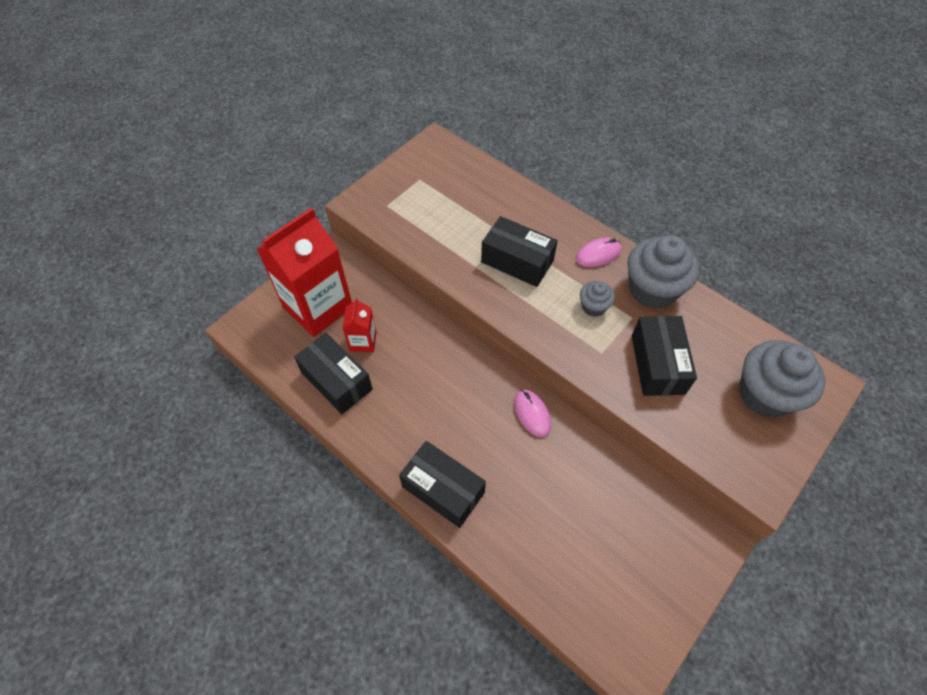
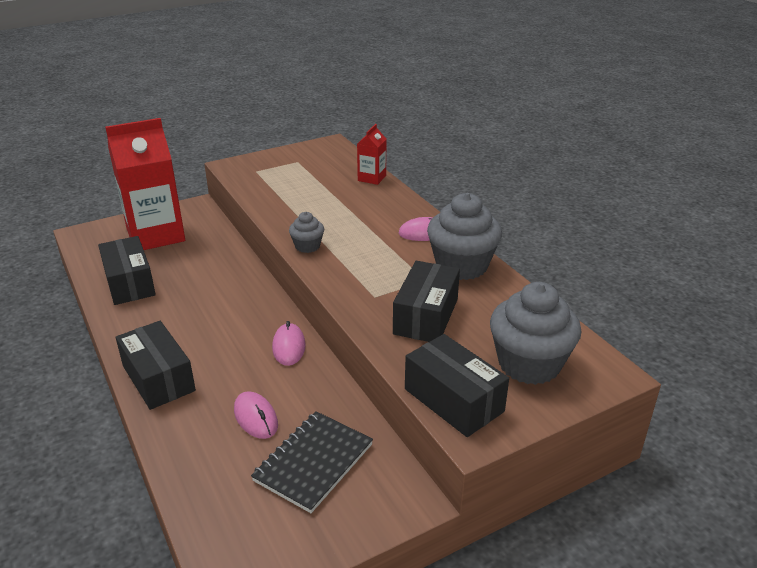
camera: 20 degrees right, 25 degrees down
red carton [342,298,377,352] -> red carton moved to [357,124,386,185]
black box [481,216,558,287] -> black box moved to [405,334,509,437]
grey cupcake [580,281,615,317] -> grey cupcake moved to [289,212,324,253]
none -> pink mouse [234,391,278,439]
none -> black notebook [251,411,373,513]

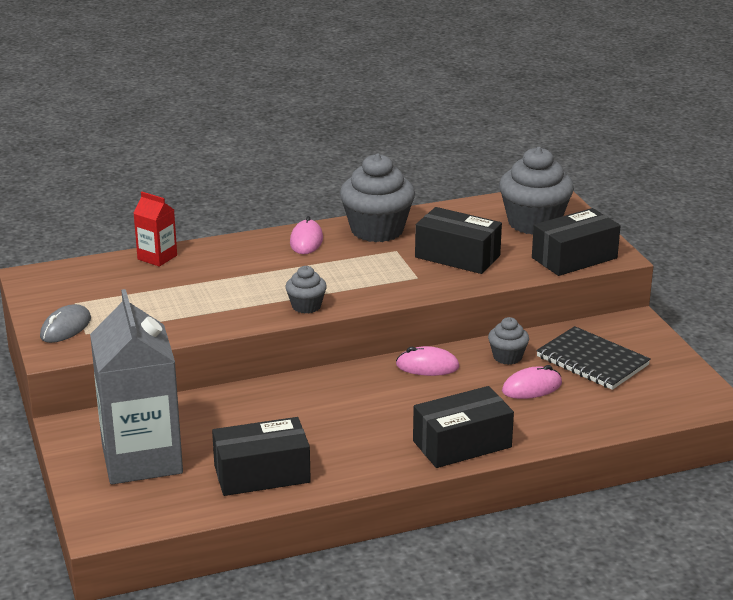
camera: 80 degrees left, 5 degrees down
red carton [105,118,185,250] -> grey carton [90,289,183,484]
none -> grey mouse [40,304,91,343]
none -> grey cupcake [488,317,529,365]

